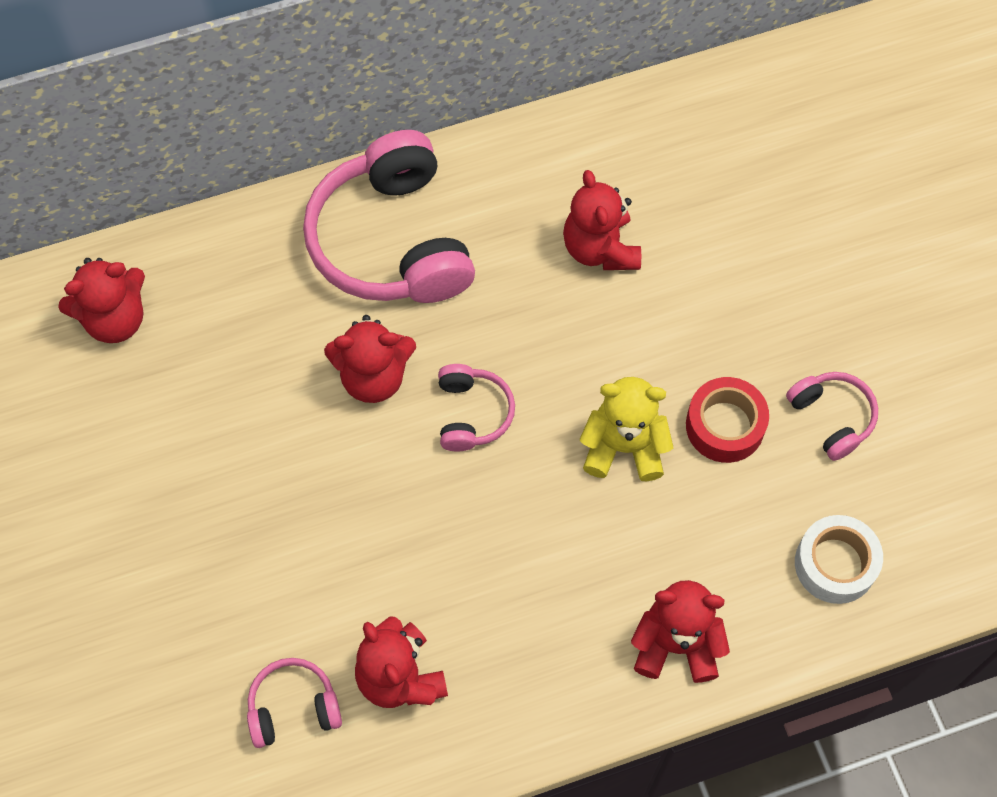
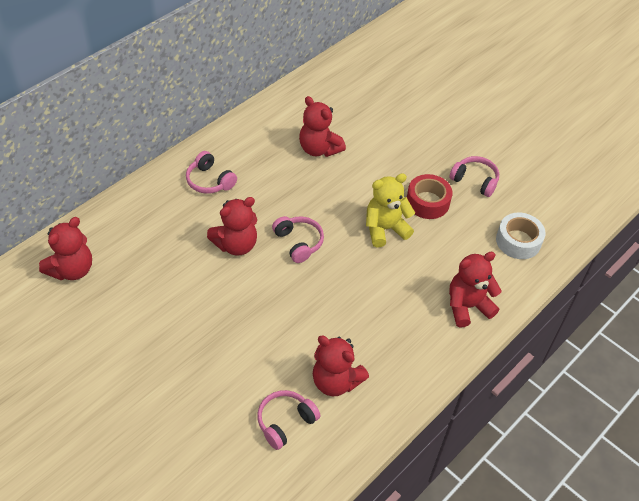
camera: 30 degrees left, 15 degrees down
pink headphones [303,130,475,303] -> pink headphones [186,151,237,194], size x0.48

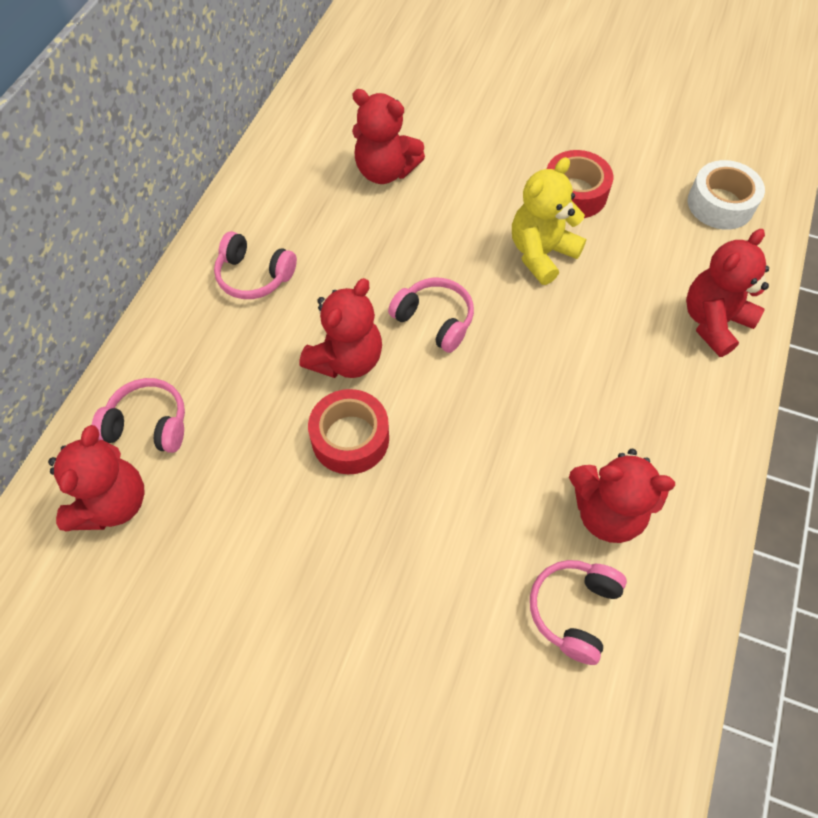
camera: 20 degrees left, 10 degrees up
pink headphones [449,156,499,197] -> pink headphones moved to [92,378,185,453]
none -> red tape [308,389,389,474]

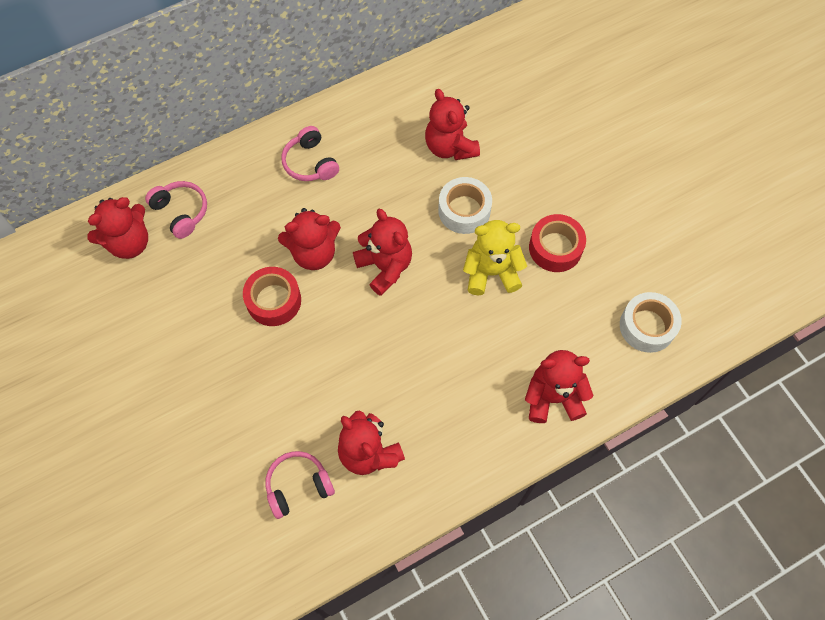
camera: 40 degrees right, 5 degrees up
pink headphones [388,278,474,353] -> red teddy bear [353,209,412,296]
none -> white tape [438,177,492,234]

